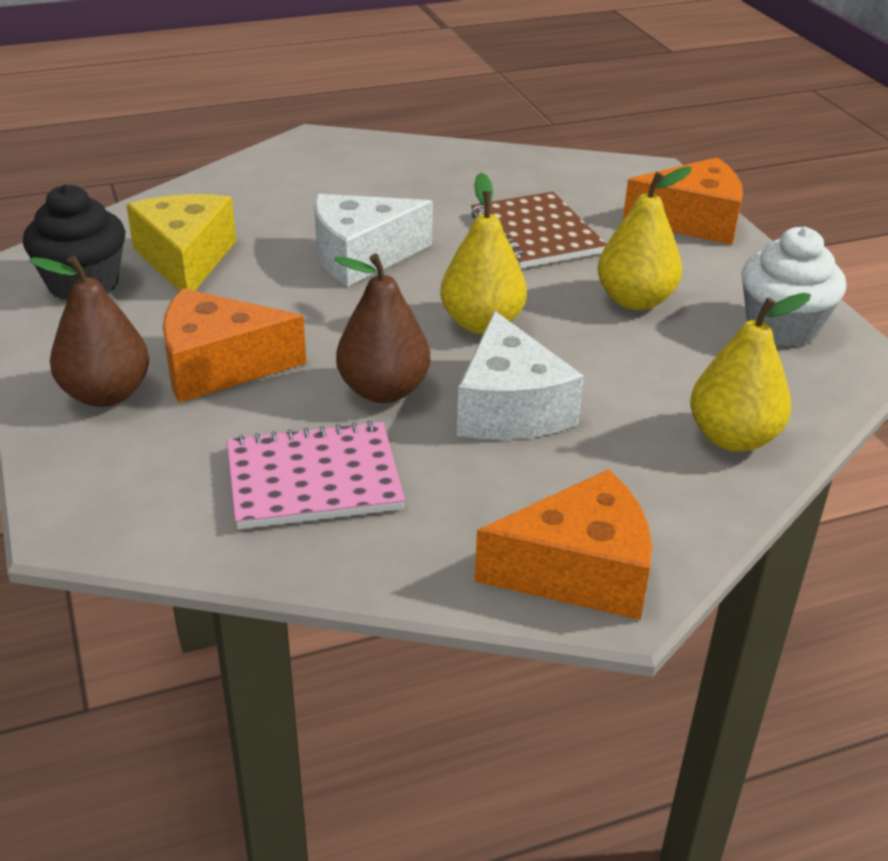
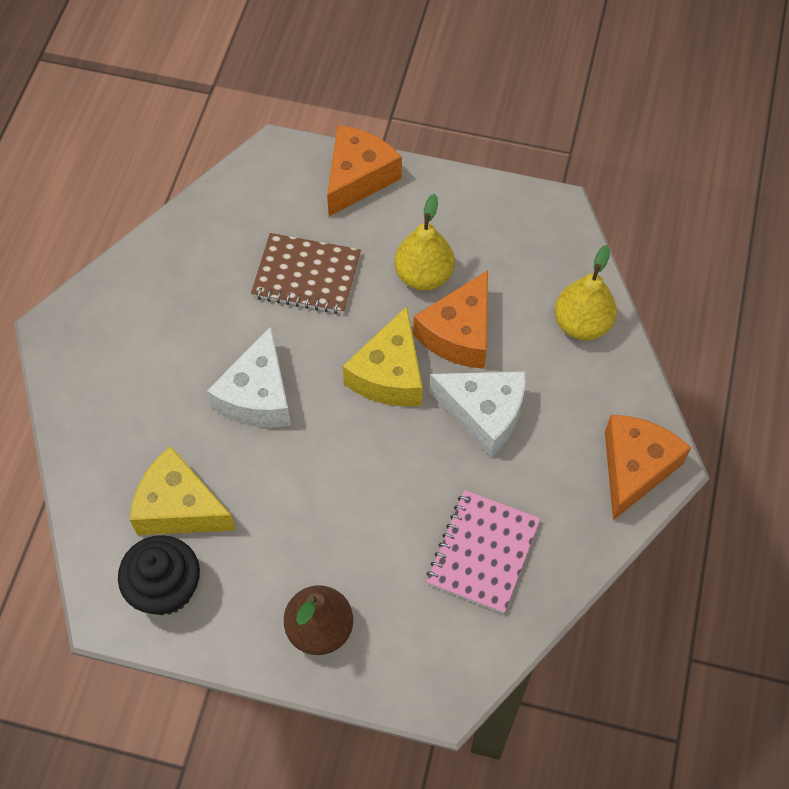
camera: 55 degrees left, 25 degrees up
orange cheese [163,288,306,403] -> orange cheese moved to [413,270,488,369]
brown pear [335,254,430,403] -> none
yellow pear [440,173,527,334] -> yellow cheese [343,306,423,406]
white cupcake [741,227,846,347] -> none

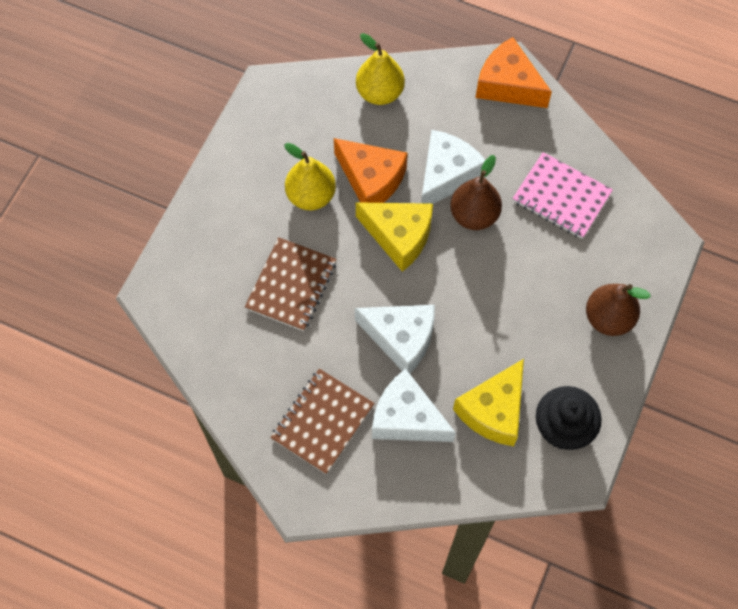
camera: 80 degrees left, 5 degrees up
orange cheese [327,125,402,216] -> none
none -> brown notebook [270,369,375,474]
none -> white cheese [372,369,456,442]
none -> brown pear [450,155,502,230]

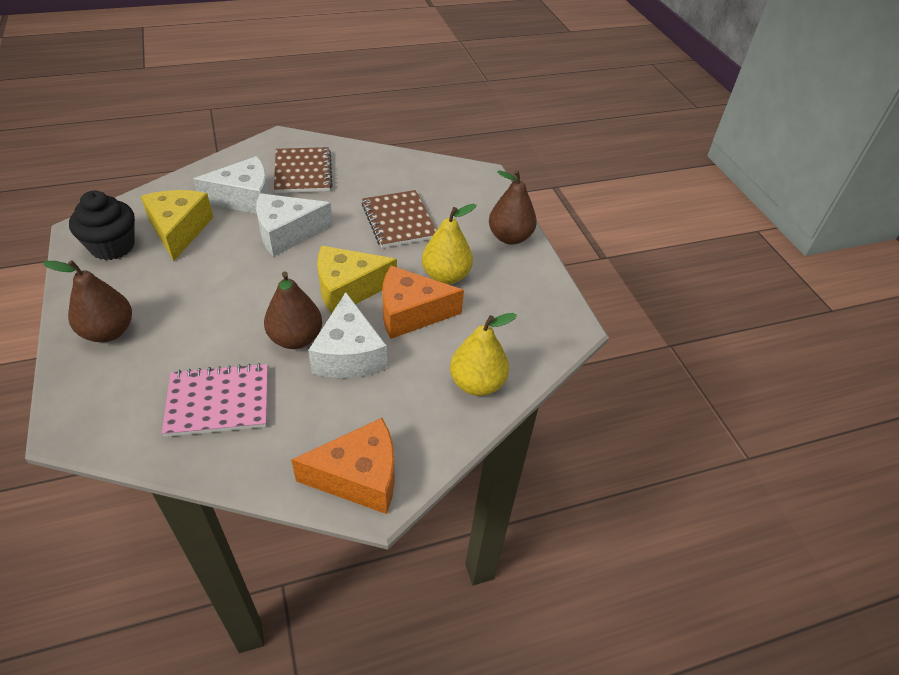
camera: 135 degrees right, 20 degrees down
none -> brown pear [489,170,537,245]

